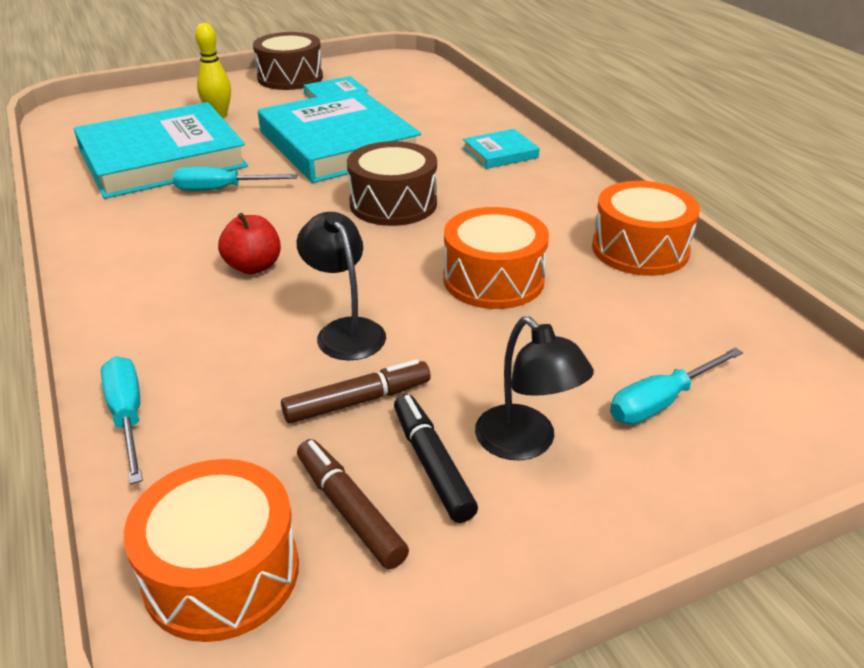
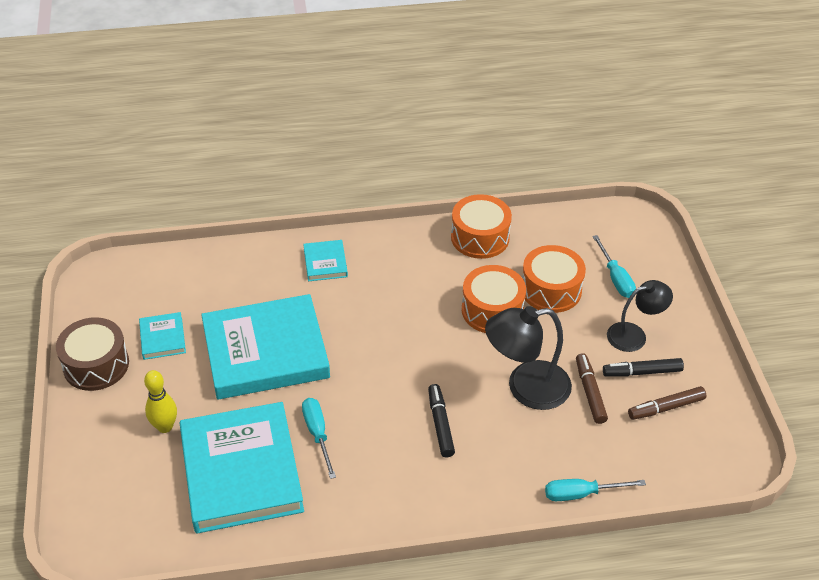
camera: 75 degrees left, 10 degrees up
orange drum [124,459,299,642] -> orange drum moved to [522,245,586,313]
turquoise screwdriver [173,167,297,191] -> turquoise screwdriver turned 150 degrees clockwise [302,398,336,479]
red apple [218,213,281,274] -> black marker [428,384,455,457]
black lamp [296,212,386,360] -> black lamp [485,306,572,410], size x1.54
brown drum [347,141,437,226] -> none

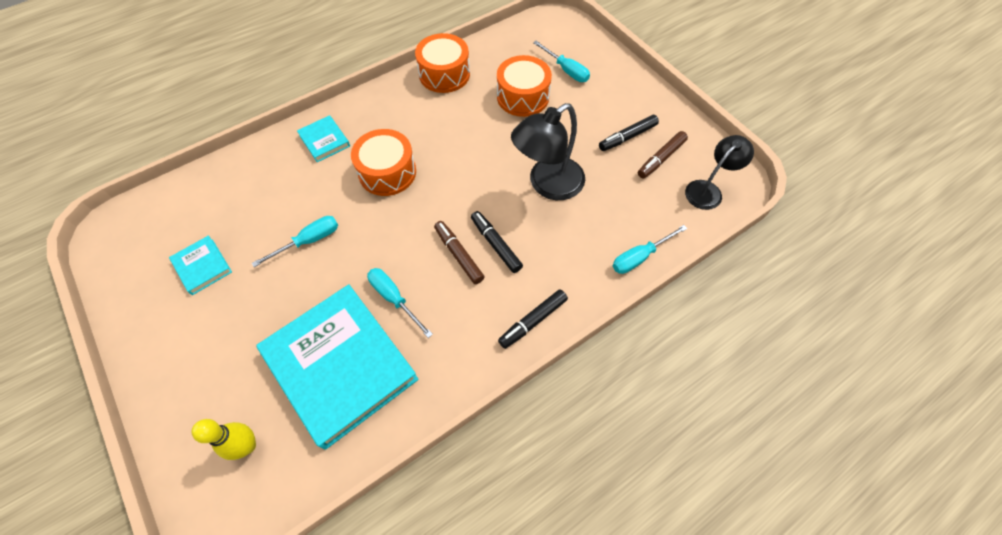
camera: 25 degrees left, 15 degrees up
brown drum [56,317,129,391] -> none
yellow bowling pin [144,370,177,433] -> yellow bowling pin moved to [192,419,256,460]
turquoise book [201,294,330,400] -> turquoise screwdriver [252,216,338,267]
orange drum [462,265,526,333] -> orange drum moved to [351,129,416,196]
brown marker [576,353,608,424] -> brown marker moved to [434,221,484,284]
black lamp [607,280,673,352] -> black lamp moved to [685,135,754,210]
none -> black marker [498,289,568,349]

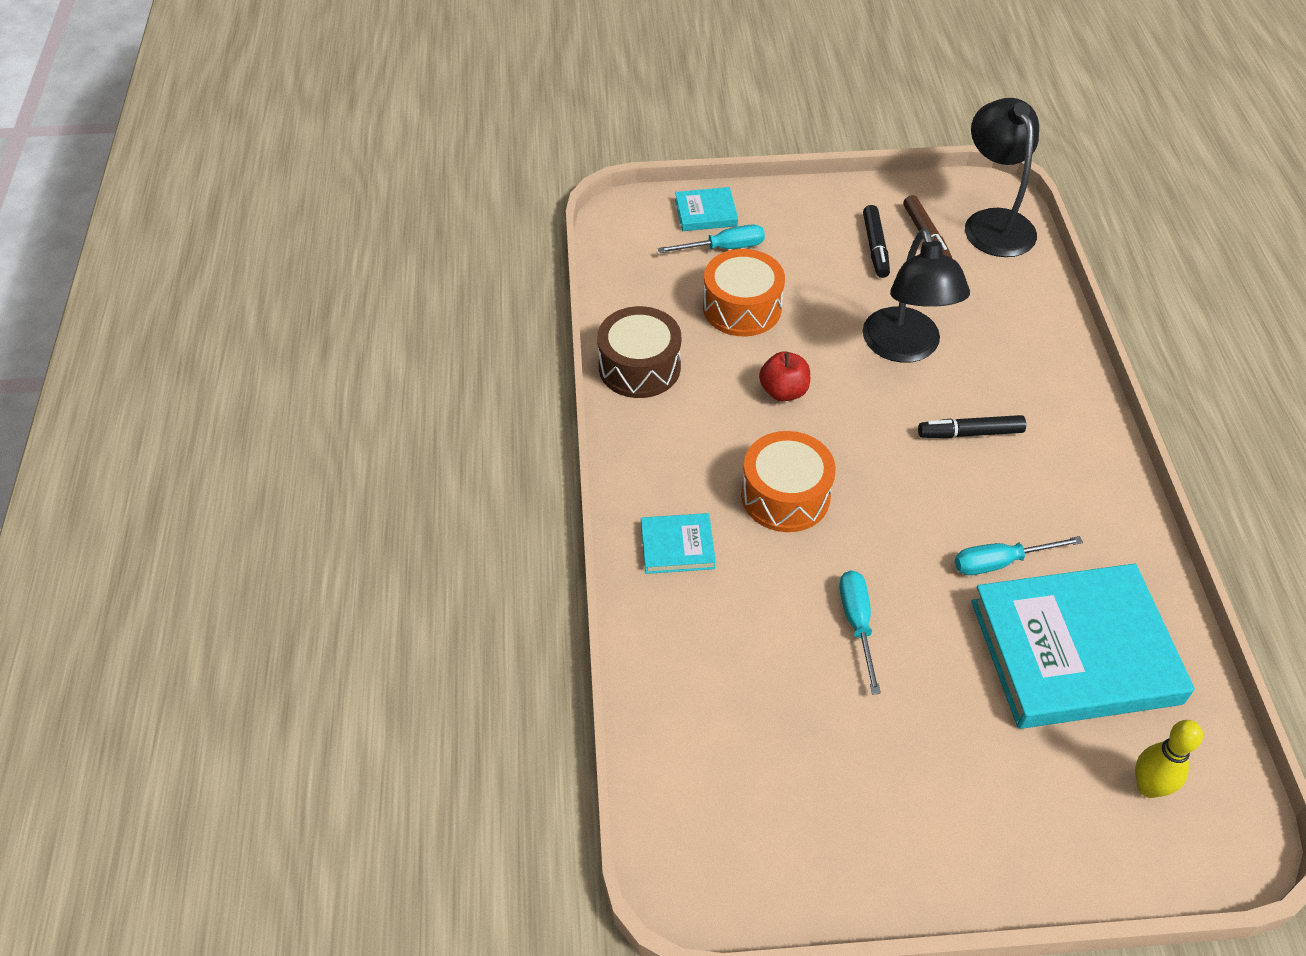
camera: 60 degrees left, 10 degrees down
turquoise book [169,235,232,295] -> turquoise book moved to [675,187,738,231]
orange drum [415,33,470,93] -> brown drum [597,306,681,398]
brown marker [434,221,484,284] -> none
black marker [498,289,568,349] -> none
turquoise screwdriver [613,225,687,274] -> none
black lamp [685,135,754,210] -> black lamp [965,98,1039,257], size x1.54
none -> red apple [759,351,810,401]

